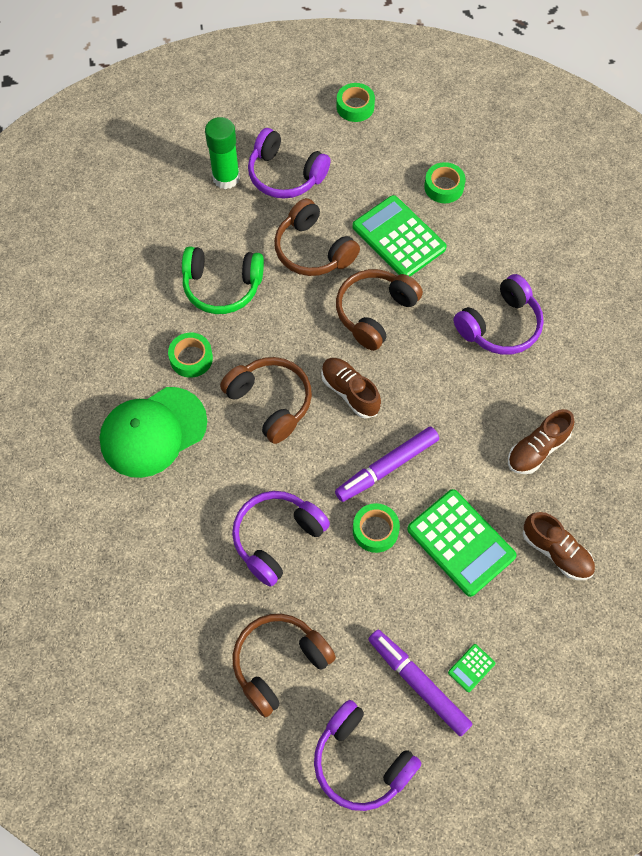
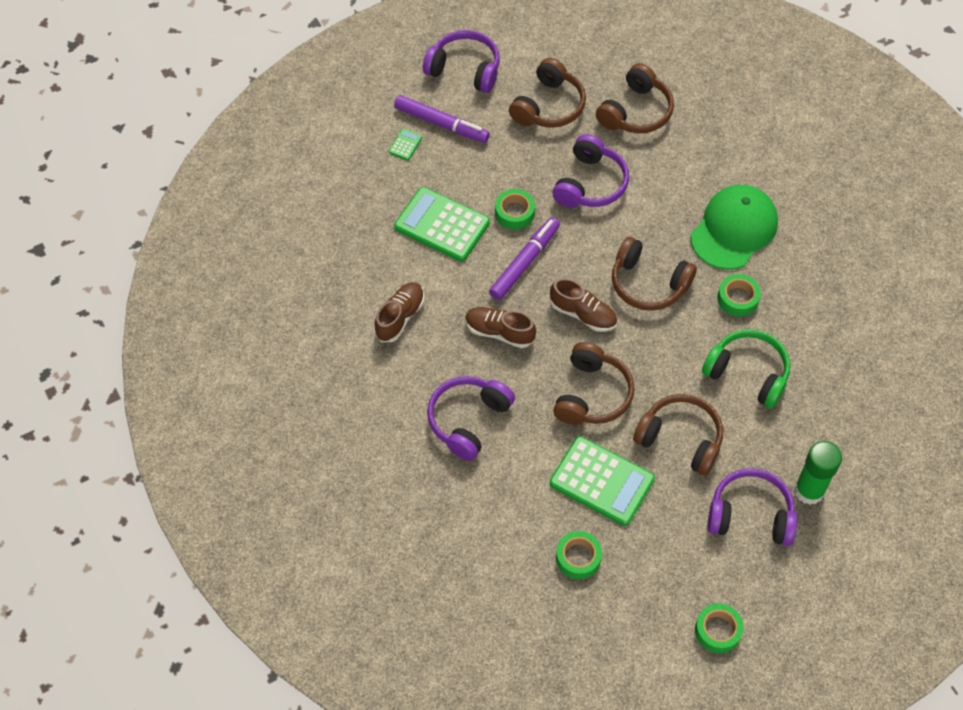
camera: 160 degrees right, 5 degrees down
green headphones [182,246,264,314] -> green headphones turned 45 degrees clockwise [702,329,790,408]
brown shoe [523,512,595,580] -> brown shoe moved to [465,307,536,348]
none -> brown headphones [596,63,674,133]

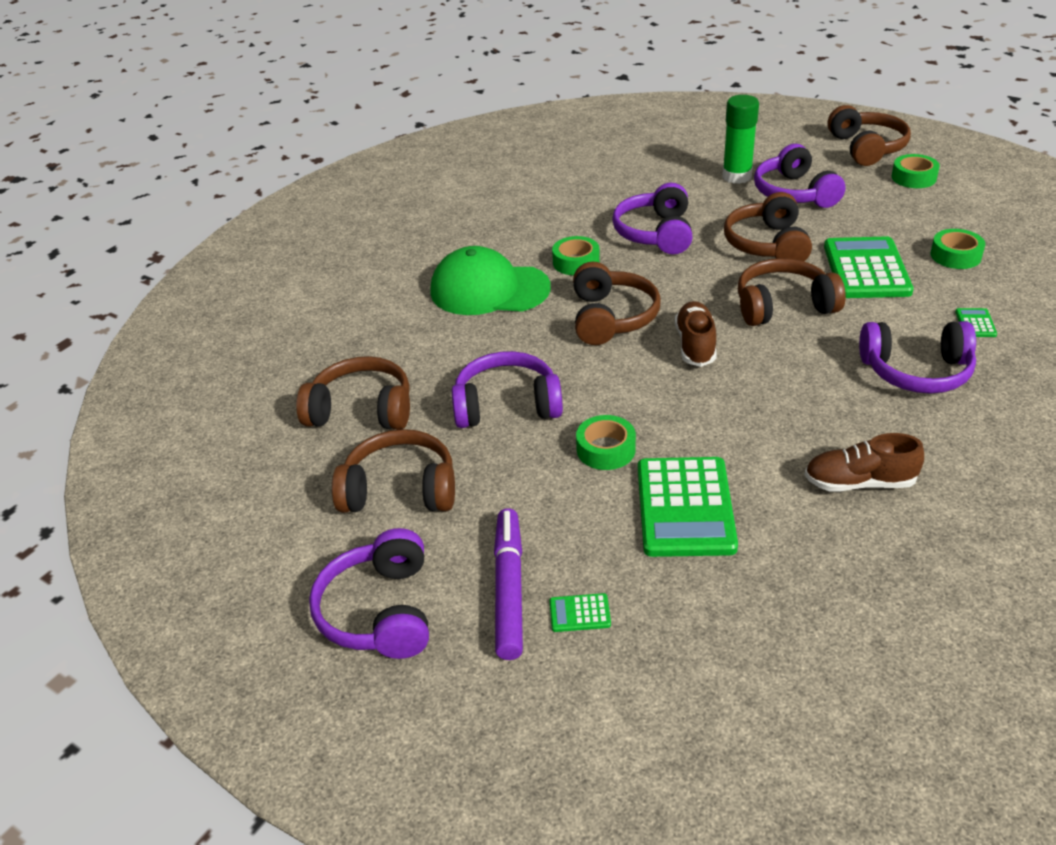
camera: 115 degrees left, 20 degrees down
brown shoe [465,307,536,348] -> none
purple marker [489,217,560,300] -> none
green headphones [702,329,790,408] -> purple headphones [612,183,693,254]
none -> brown headphones [828,105,911,166]
none -> green calculator [955,308,997,337]

